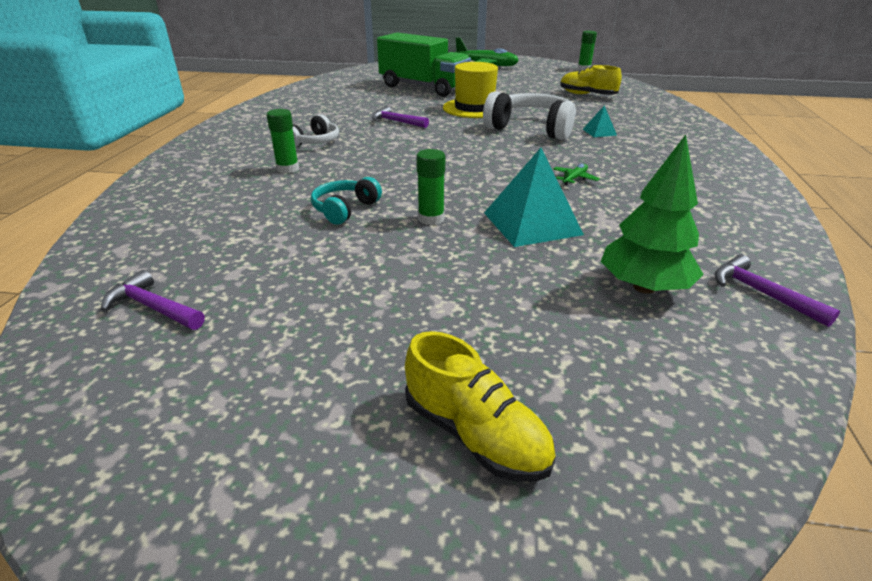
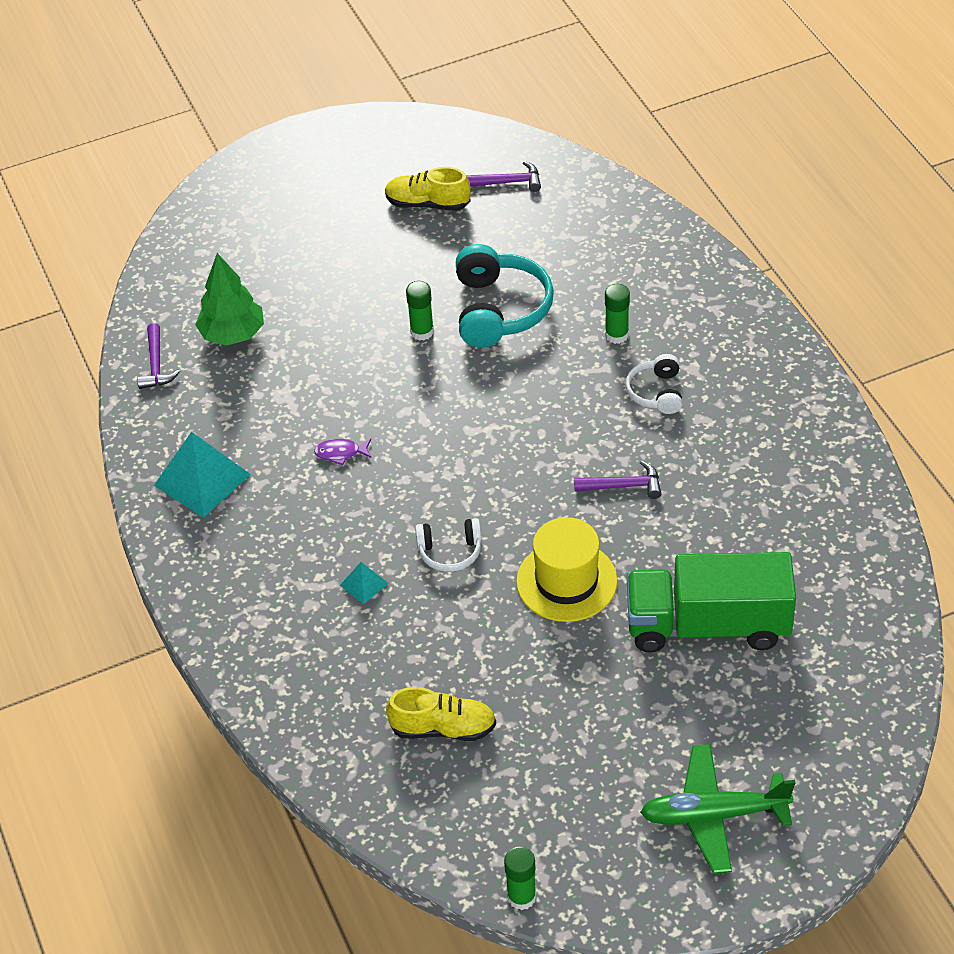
camera: 150 degrees right, 15 degrees up
turquoise headphones [311,177,382,225] -> turquoise headphones [456,244,554,347], size x1.81
yellow shoe [405,331,556,482] -> yellow shoe moved to [385,167,471,211]
white headphones [483,91,576,140] -> white headphones [415,518,482,572], size x0.55
turquoise pyramid [484,148,584,247] -> turquoise pyramid moved to [154,432,251,518]
green plane [553,164,600,185] -> purple fish [314,439,371,465]
purple hammer [715,255,840,327] -> purple hammer turned 60 degrees clockwise [137,323,180,389]

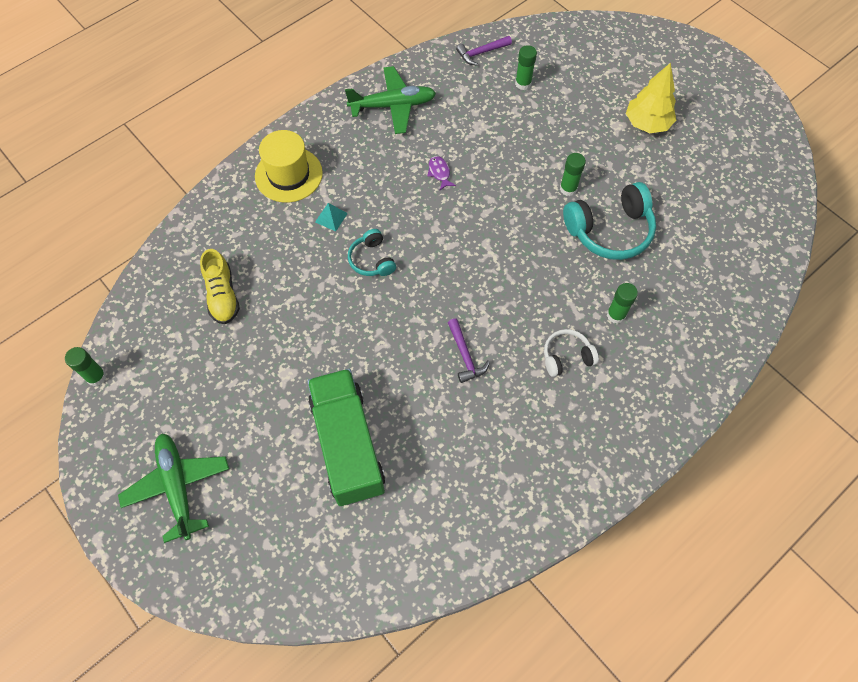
camera: 70 degrees right, 15 degrees up
turquoise pyramid [154,432,251,518] -> green plane [345,66,436,134]
green tree [195,253,264,346] -> green glue stick [515,45,537,90]
yellow shoe [385,167,471,211] -> none
white headphones [415,518,482,572] -> turquoise headphones [348,229,396,276]
purple hammer [466,161,541,192] -> none
yellow hat [516,517,617,622] -> yellow hat moved to [255,130,323,203]
none -> yellow tree [626,63,676,133]

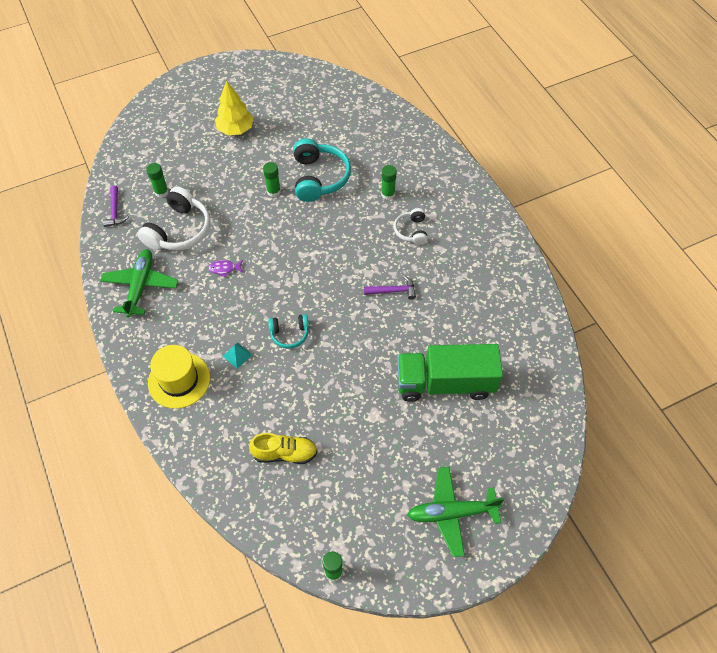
camera: 75 degrees left, 5 degrees down
none -> white headphones [138,186,210,250]

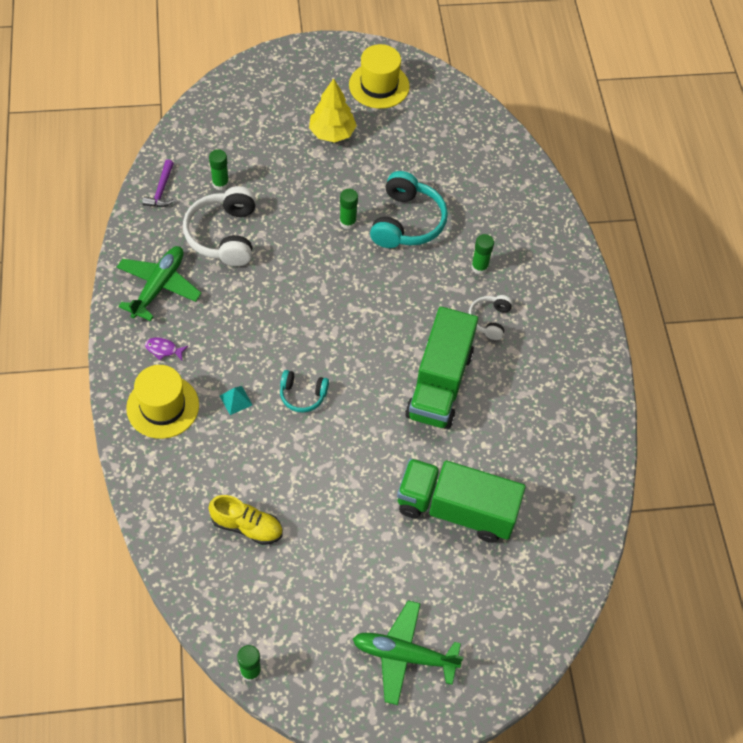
camera: 15 degrees right, 0 degrees up
white headphones [138,186,210,250] -> white headphones turned 135 degrees clockwise [183,186,256,266]
purple fish [209,260,243,277] -> purple fish moved to [145,337,188,360]
purple hammer [364,276,416,300] -> green truck [405,306,478,429]
none -> yellow hat [349,44,410,109]

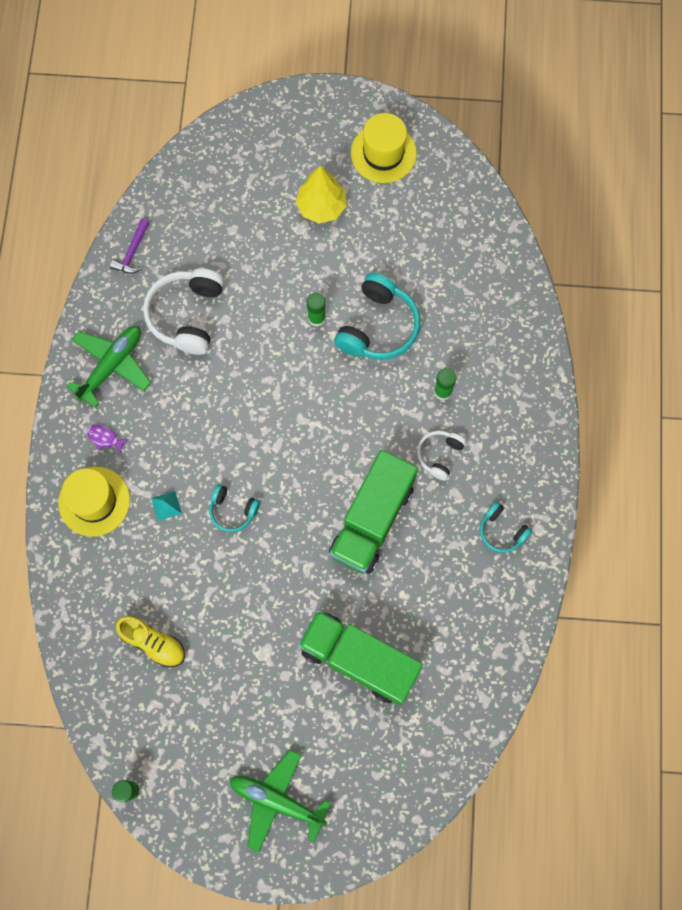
camera: 15 degrees right, 15 degrees up
green glue stick [209,149,229,190] -> none
none -> turquoise headphones [480,501,532,553]

